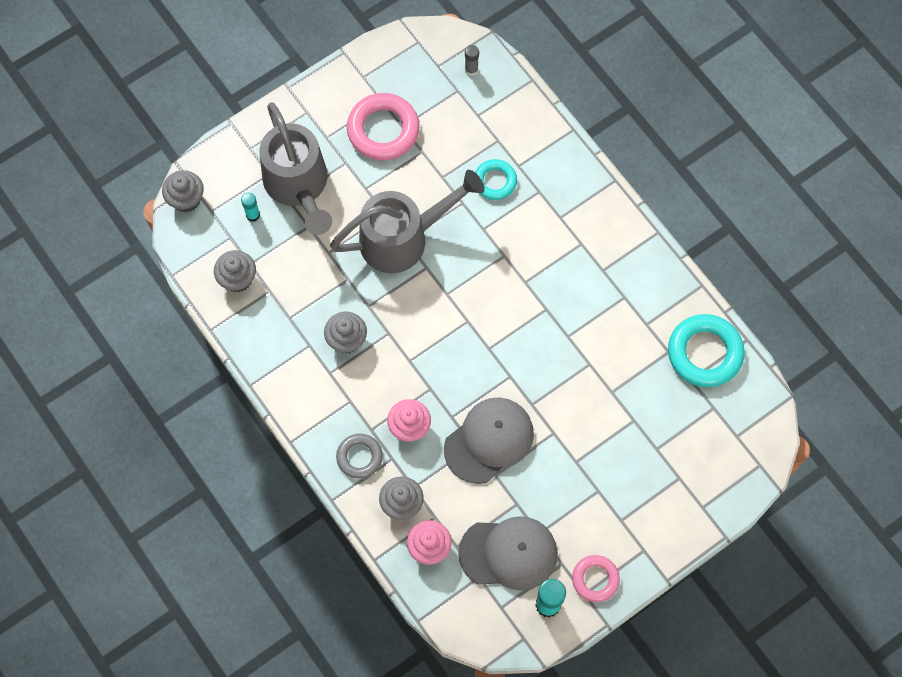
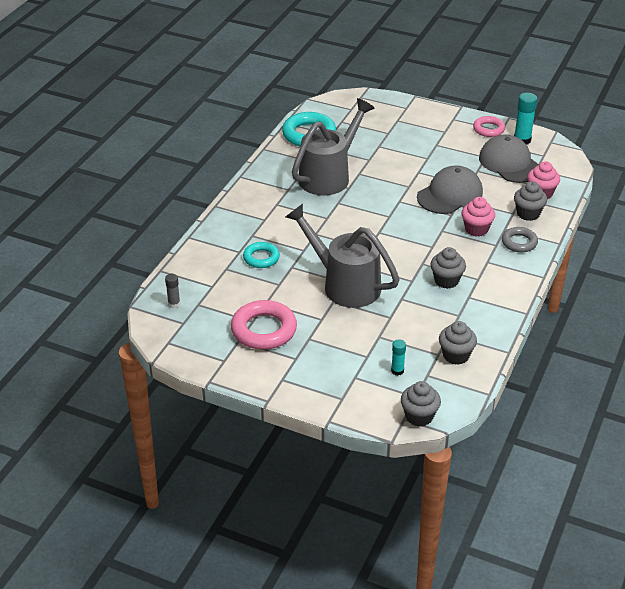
camera: 120 degrees left, 30 degrees down
grey watering can [260,102,332,235] -> grey watering can moved to [292,98,375,196]
grey cap [444,397,534,484] -> grey cap turned 120 degrees clockwise [417,166,483,214]

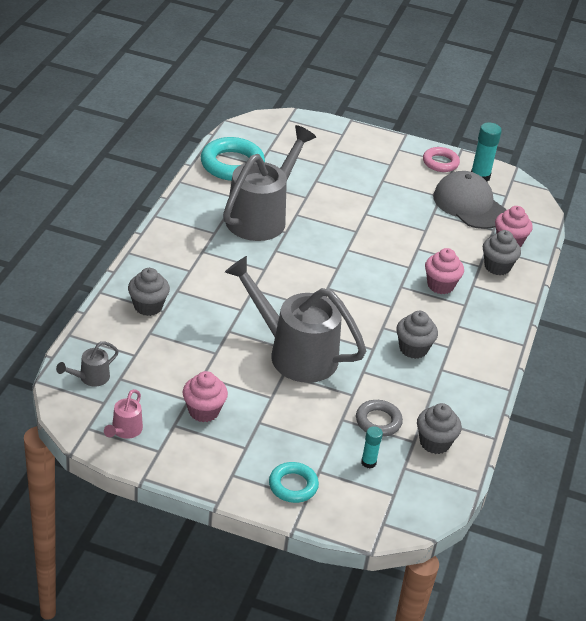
camera: 10 degrees left, 0 degrees up
grey glue stick [165,274,180,308] -> grey watering can [56,341,119,386]
pink ring [231,300,297,350] -> pink cupcake [183,371,228,422]
turquoise ring [243,242,280,268] -> turquoise ring moved to [269,462,319,503]
grey cupcake [401,381,441,427] -> grey cupcake moved to [128,268,170,316]
grey cap [417,166,483,214] -> none
grey ring [502,227,538,252] -> grey ring moved to [356,400,403,437]
none -> pink watering can [104,389,143,439]

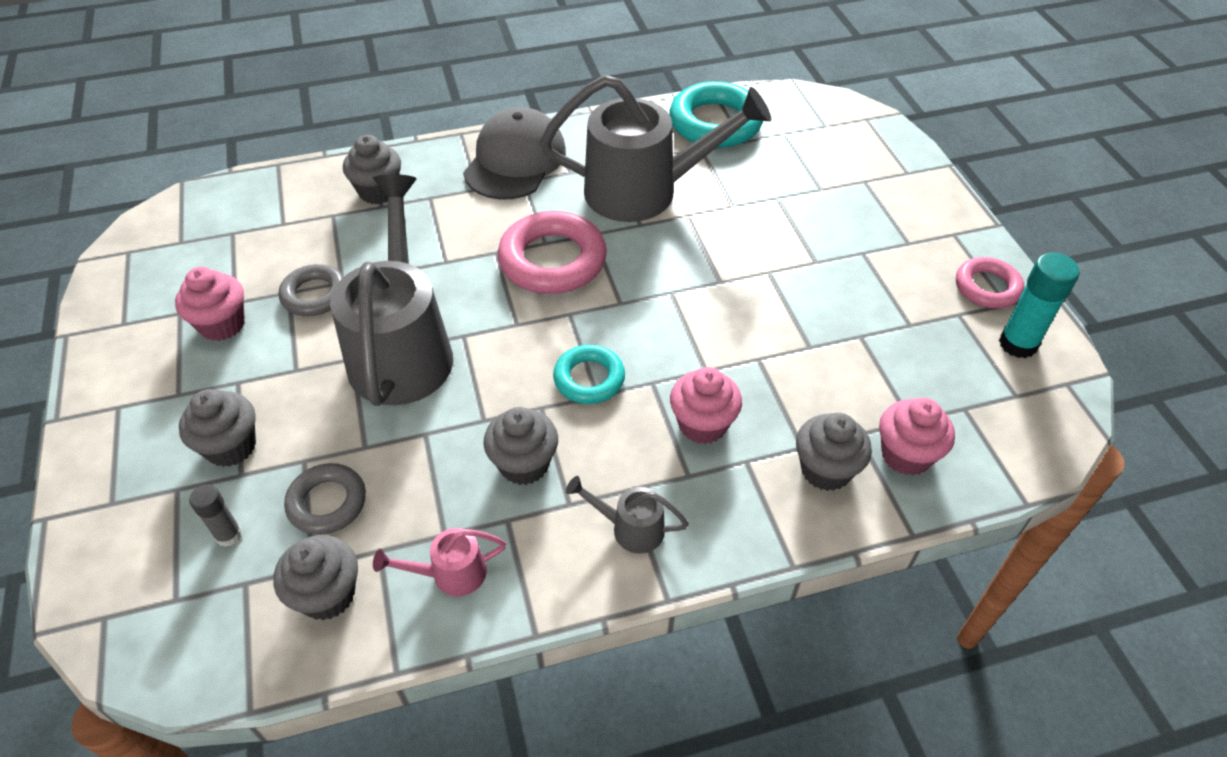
camera: 60 degrees right, 10 degrees up
grey watering can [56,341,119,386] -> grey watering can moved to [566,476,689,554]
pink watering can [104,389,143,439] -> pink watering can moved to [373,528,506,597]
turquoise ring [269,462,319,503] -> turquoise ring moved to [553,345,625,404]
turquoise glue stick [361,426,383,468] -> grey glue stick [189,485,242,547]
grey cap [433,171,506,229] -> grey cap moved to [463,107,566,200]
none -> grey cupcake [179,389,256,467]
none -> grey ring [279,264,344,316]
none -> pink ring [498,211,607,294]

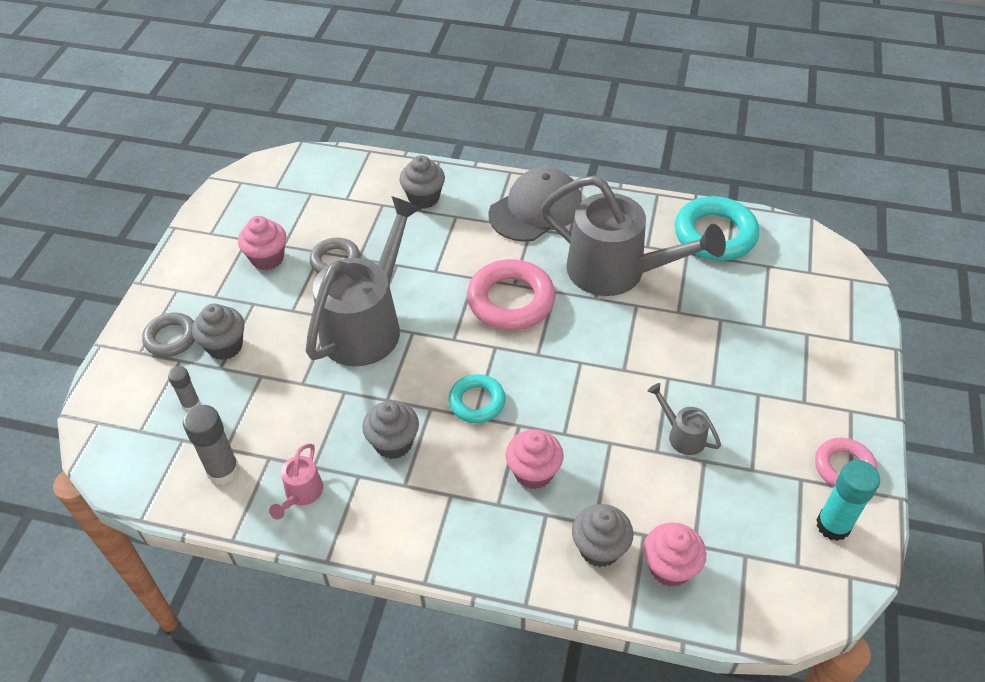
camera: 30 degrees right, 0 degrees up
grey cupcake [274,535,358,620] -> grey glue stick [183,405,240,485]
grey ring [284,463,366,535] -> grey ring moved to [142,313,195,357]
pink watering can [373,528,506,597] -> pink watering can turned 90 degrees counterclockwise [269,443,323,520]
grey watering can [566,476,689,554] -> grey watering can moved to [648,383,721,455]

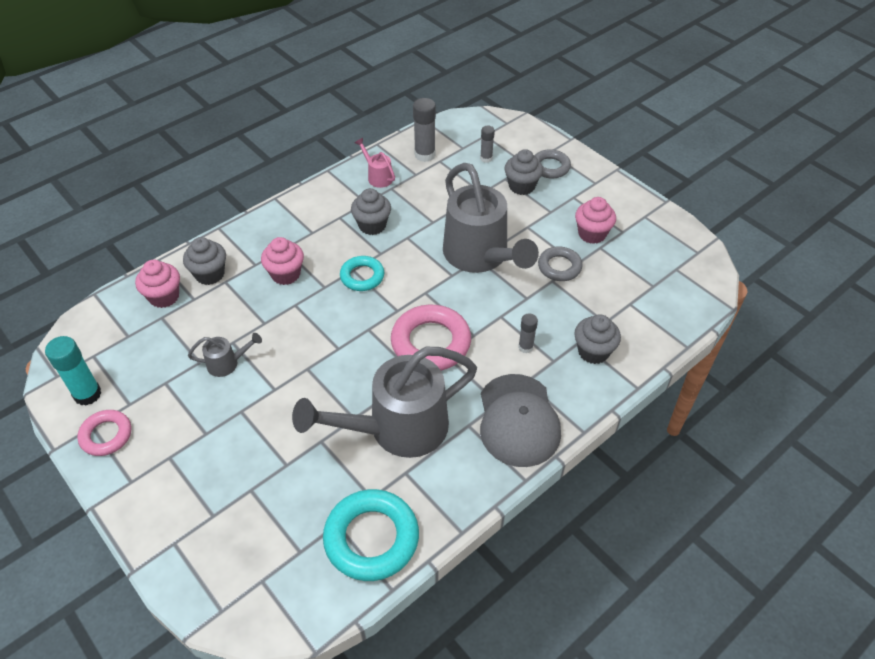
camera: 125 degrees right, 0 degrees up
none -> grey glue stick [518,313,538,353]

